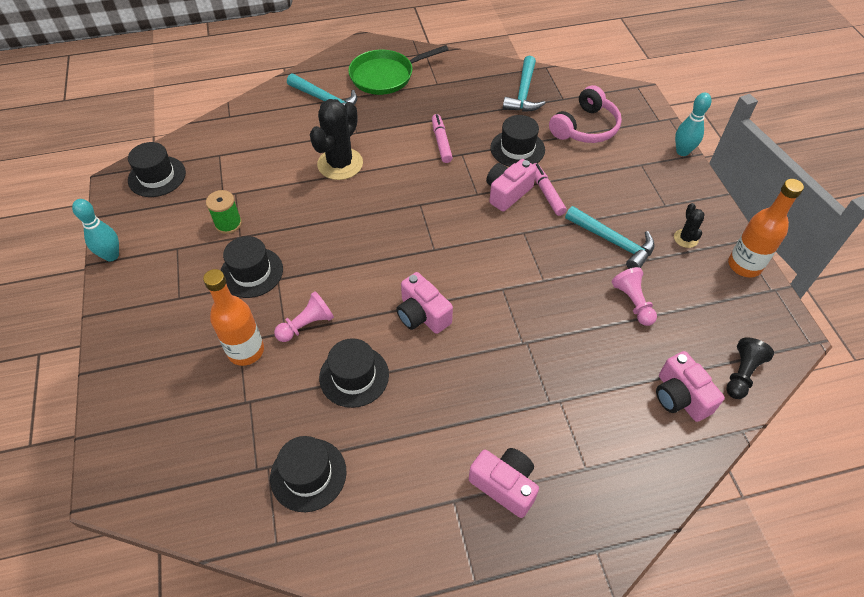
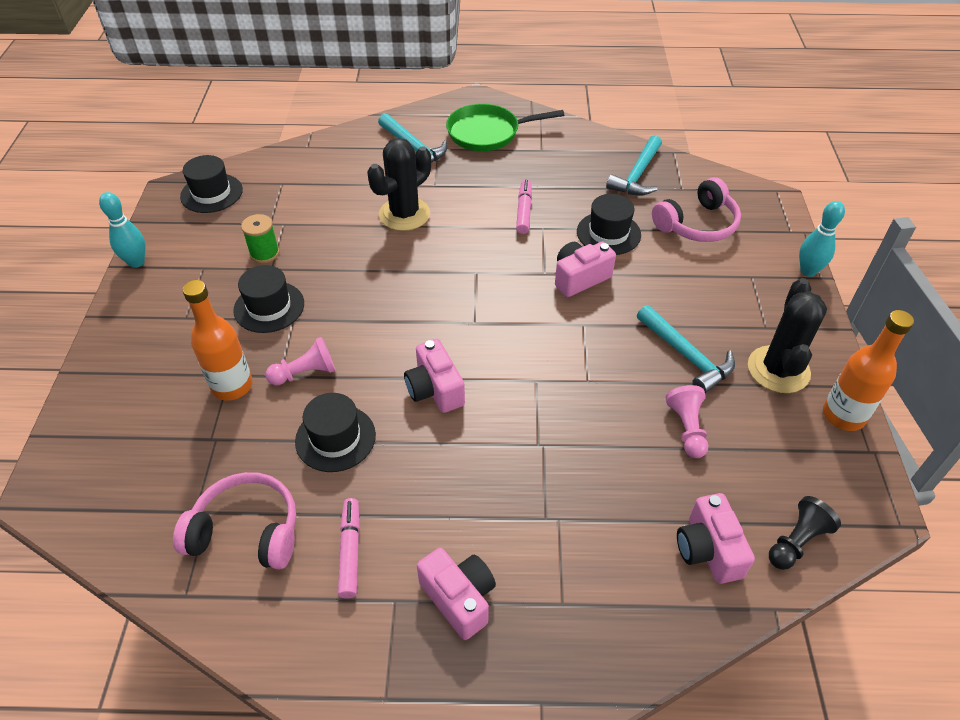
camera: 15 degrees right, 5 degrees down
black hat [270,436,346,512] -> pink headphones [173,472,296,570]
pink marker [533,163,567,216] -> pink marker moved to [338,498,360,598]
black cactus [674,203,704,248] -> black cactus [748,278,827,393], size x2.05

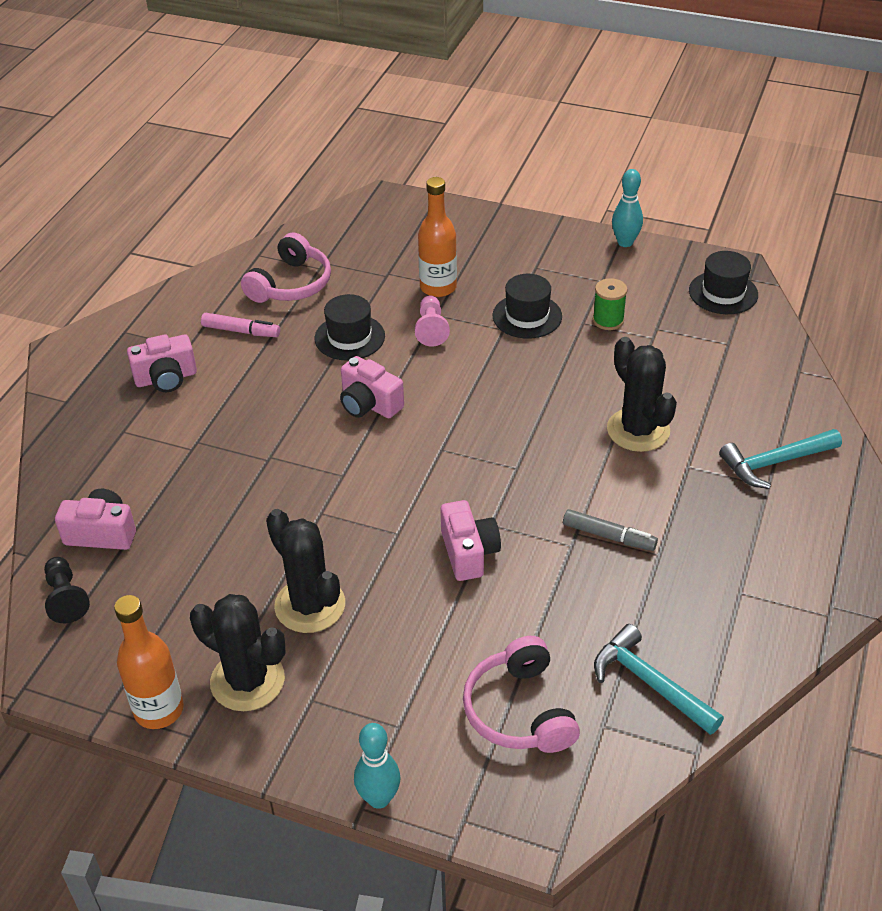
camera: 110 degrees right, 5 degrees down
pink camera [404,339,465,413] -> pink camera turned 135 degrees counterclockwise [340,356,404,419]
green pan [446,104,564,151] -> none
pink marker [516,180,532,234] -> grey marker [563,509,658,551]
black hat [577,194,641,255] -> none
turquoise hammer [637,305,735,393] -> black cactus [266,509,345,633]
pink pawn [666,385,708,458] -> none

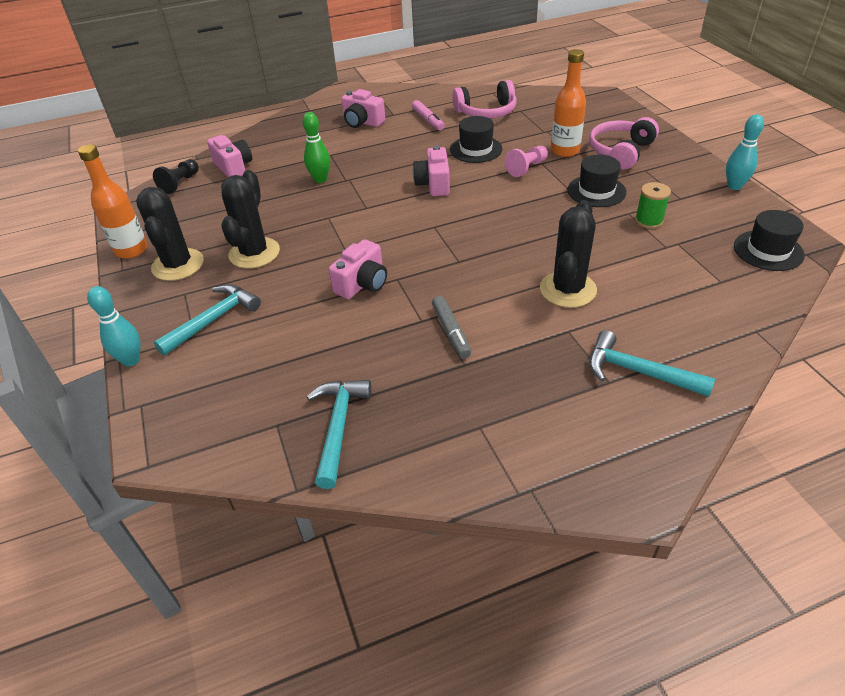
camera: 50 degrees right, 0 degrees up
pink headphones [463,636,580,753] -> pink headphones moved to [589,117,659,169]
none -> turquoise hammer [154,284,261,356]
none -> green bowling pin [302,112,330,183]

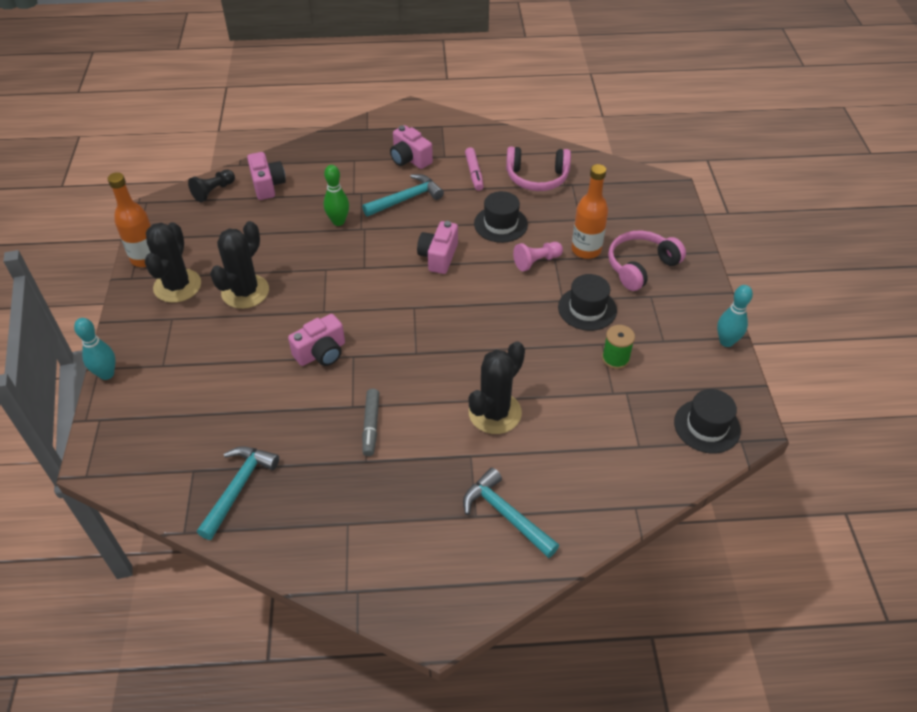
camera: 15 degrees right, 5 degrees up
turquoise hammer [154,284,261,356] -> turquoise hammer moved to [362,174,444,217]

